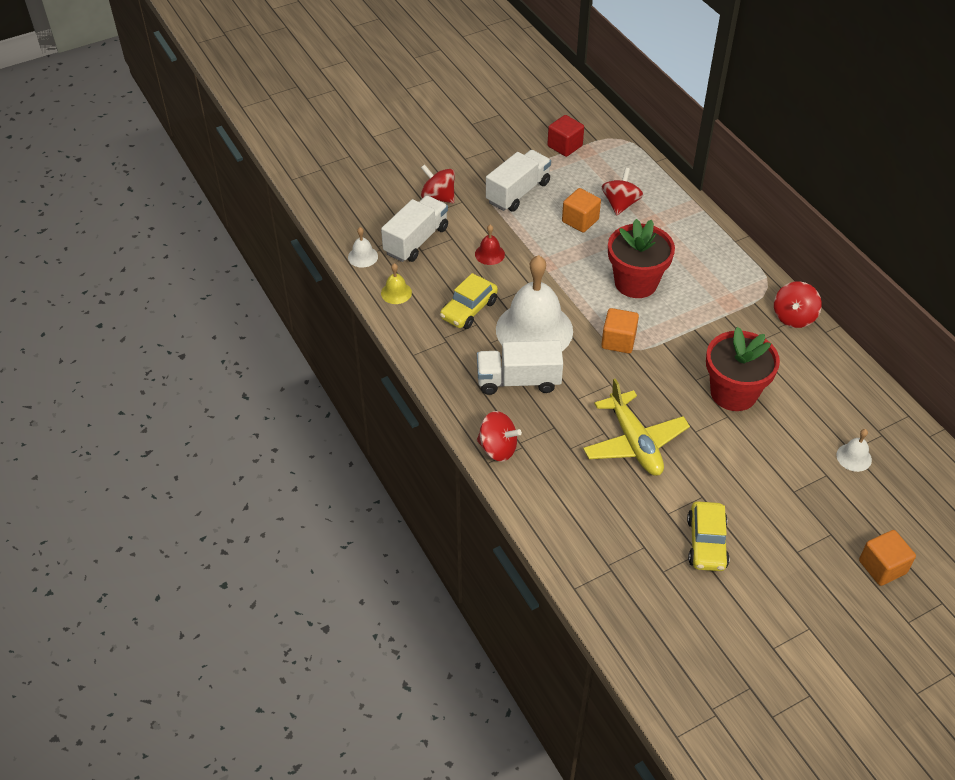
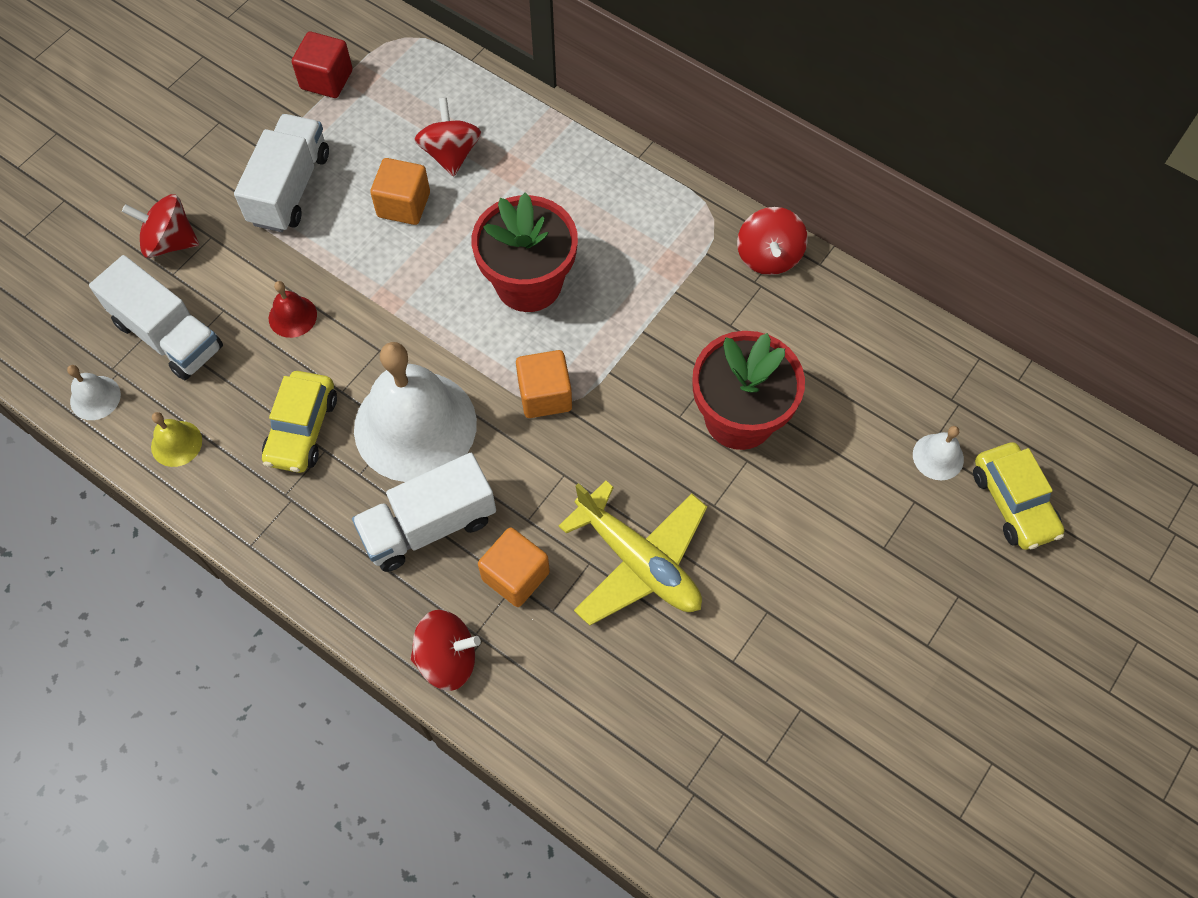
camera: 25 degrees left, 15 degrees up
white truck [381,196,448,262] -> white truck turned 120 degrees clockwise [89,255,223,380]
yellow car [687,501,730,571] -> yellow car moved to [973,442,1064,550]
orange cube [859,530,916,586] -> orange cube moved to [478,527,550,607]

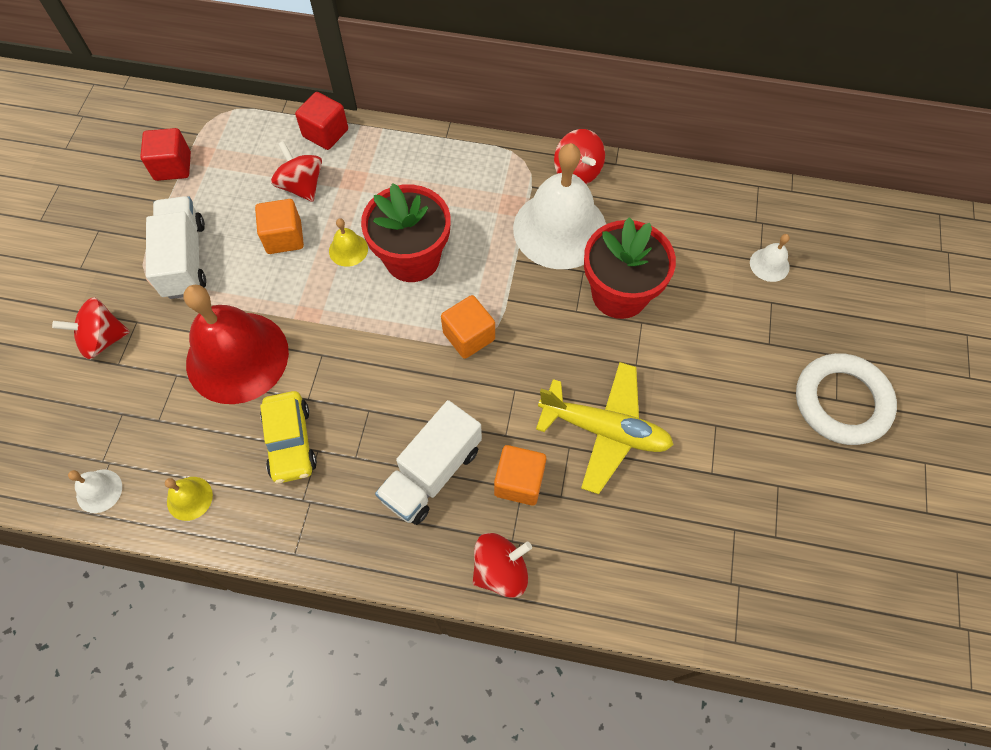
camera: 25 degrees left, 0 degrees up
white truck [89,255,223,380] -> none
red bell [269,281,317,338] -> red bell [183,285,289,404], size x2.43
white bell [354,342,477,482] -> white bell moved to [513,143,606,269]
yellow car [973,442,1064,550] -> none
none -> red cube [295,92,348,150]
none -> yellow bell [329,218,368,267]
none -> white ring [796,353,897,445]

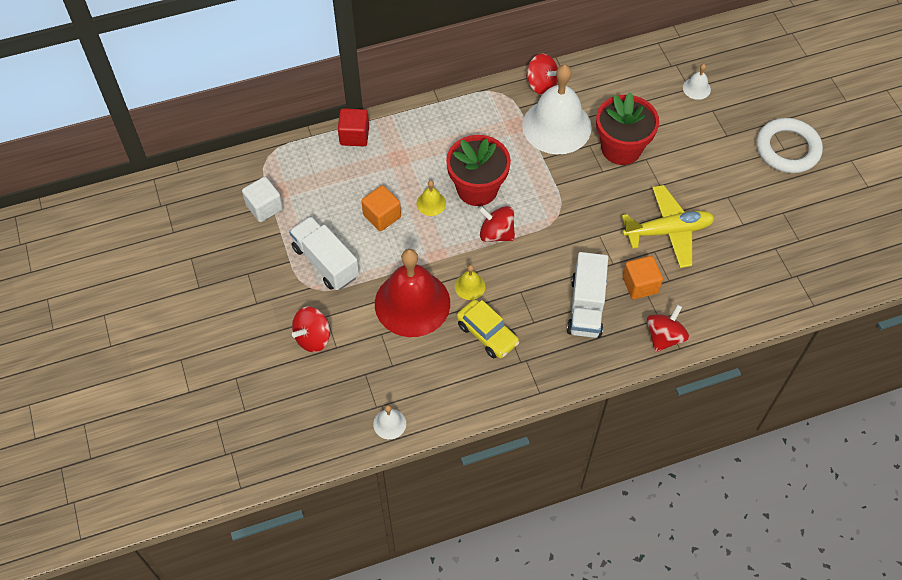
camera: 30 degrees left, 5 degrees down
red cube [140,128,191,181] -> white cube [242,177,283,222]
yellow bell [165,477,213,521] -> yellow bell moved to [455,265,486,300]
red spinning top [271,141,322,202] -> red spinning top moved to [478,206,515,242]
orange cube [441,295,495,359] -> none

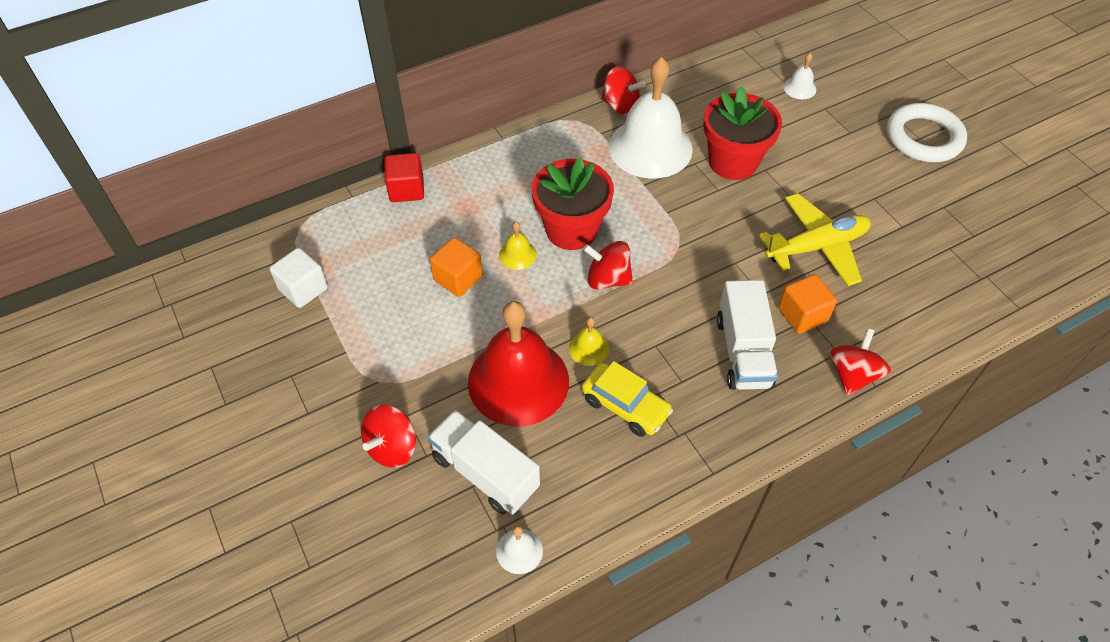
camera: 10 degrees left, 5 degrees down
white truck [289,216,359,290] -> white truck moved to [428,410,540,515]

